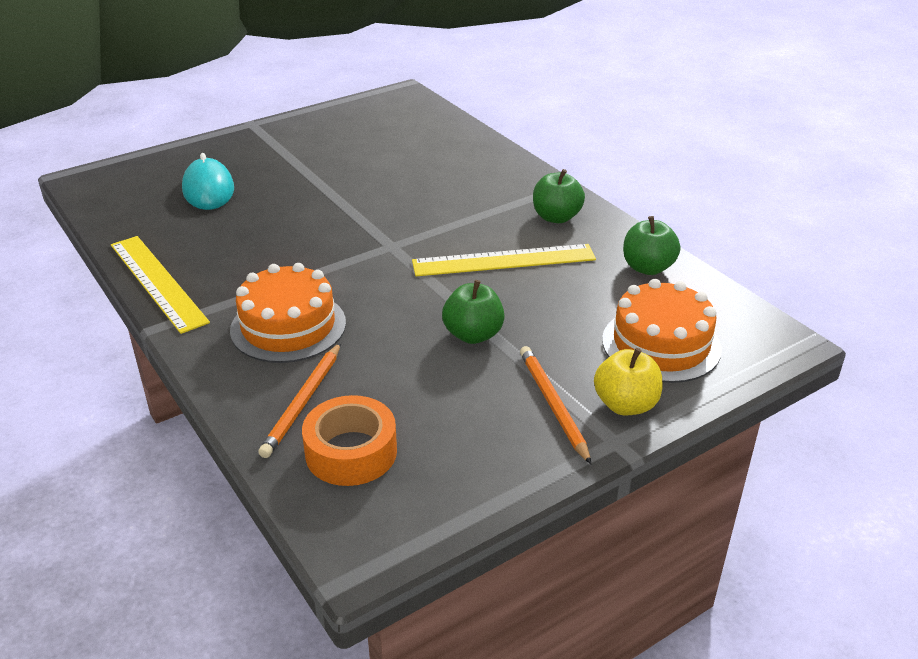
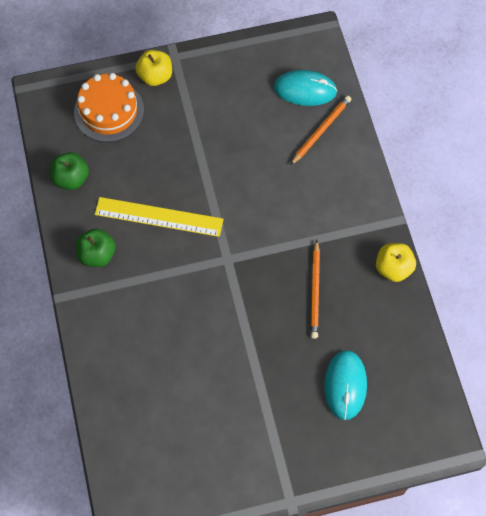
camera: 160 degrees left, 30 degrees up
yellow ruler [111,236,210,334] -> yellow apple [376,243,416,282]
orange cake [230,263,346,363] -> none
orange tape [302,395,397,486] -> turquoise mouse [274,70,337,106]
green apple [442,280,505,344] -> none
orange pencil [520,346,591,464] -> orange pencil moved to [311,240,320,339]

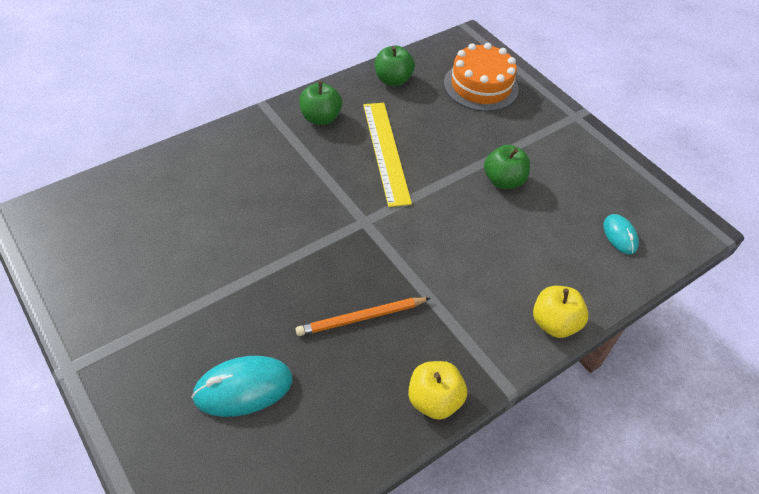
camera: 65 degrees right, 15 degrees down
yellow apple [135,50,172,86] -> yellow apple moved to [533,286,589,338]
turquoise mouse [274,70,337,106] -> turquoise mouse [603,214,639,254], size x0.60
orange pencil [291,96,351,165] -> none
none -> green apple [484,145,530,189]

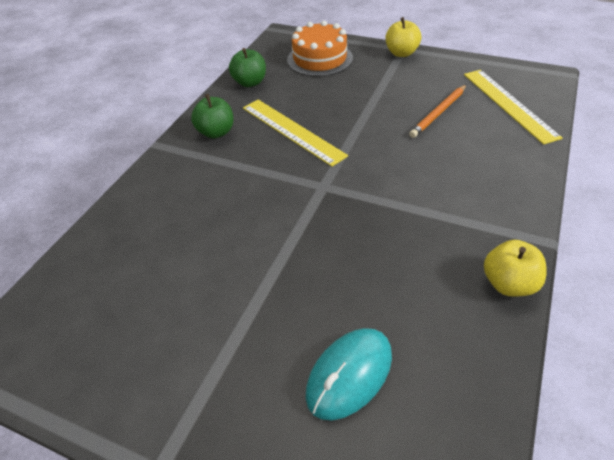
camera: 25 degrees left, 5 degrees down
orange pencil [296,297,431,336] -> orange pencil moved to [409,85,466,138]
green apple [484,145,530,189] -> none
yellow apple [533,286,589,338] -> yellow apple moved to [385,17,421,57]
turquoise mouse [603,214,639,254] -> yellow ruler [464,70,563,145]

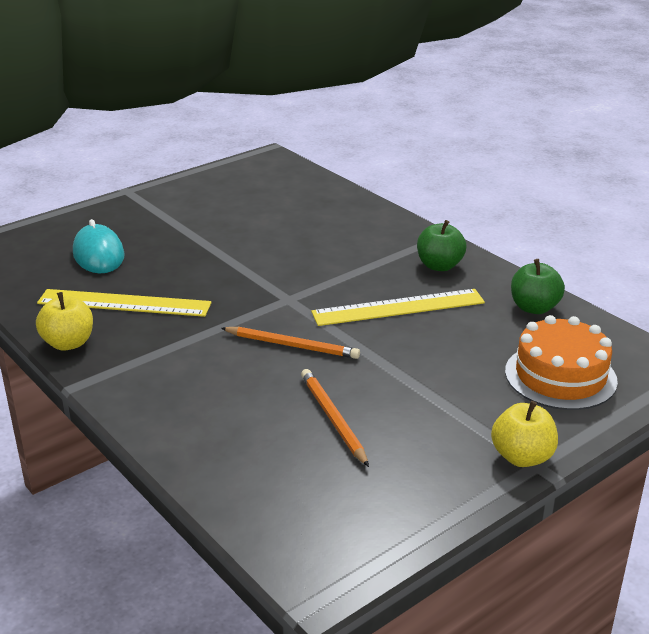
camera: 115 degrees right, 15 degrees down
yellow ruler [464,70,563,145] -> yellow ruler moved to [37,289,212,317]
none -> orange pencil [221,327,360,359]

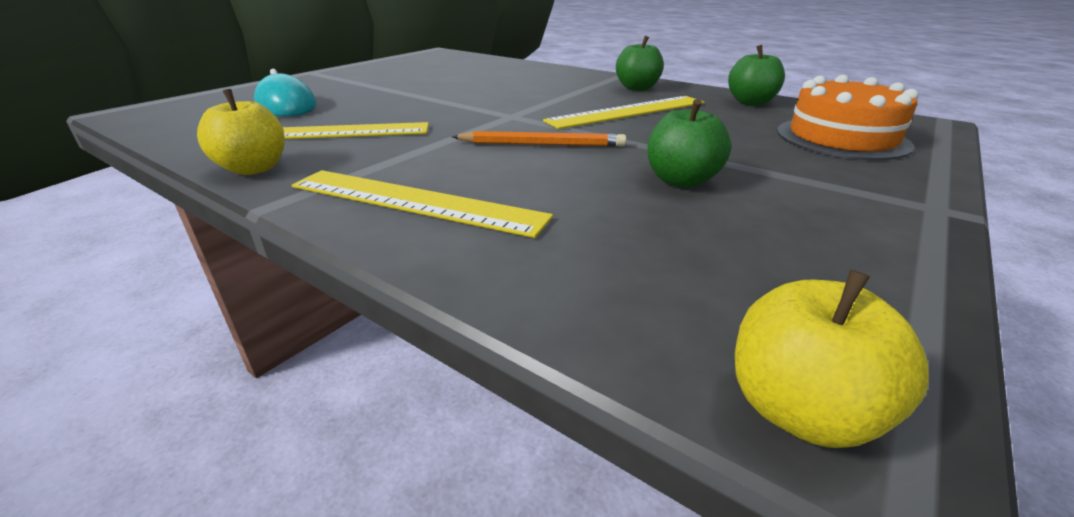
camera: 15 degrees left, 0 degrees up
orange pencil [301,369,369,467] -> none
yellow apple [491,401,558,467] -> yellow apple moved to [735,270,929,448]
none -> yellow ruler [292,170,553,238]
none -> green apple [647,99,731,188]

